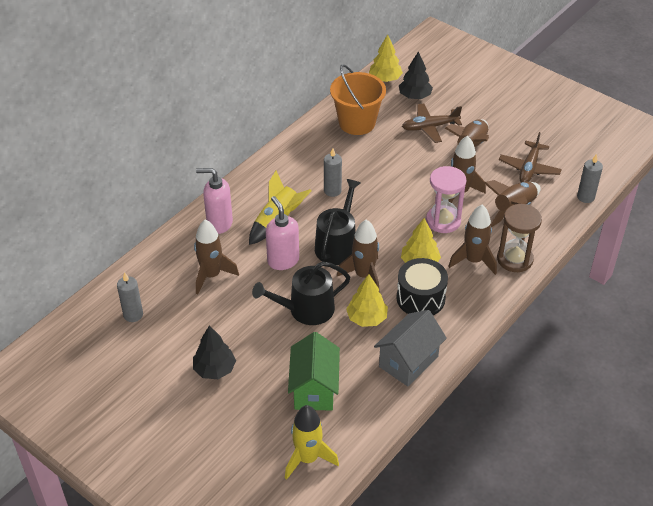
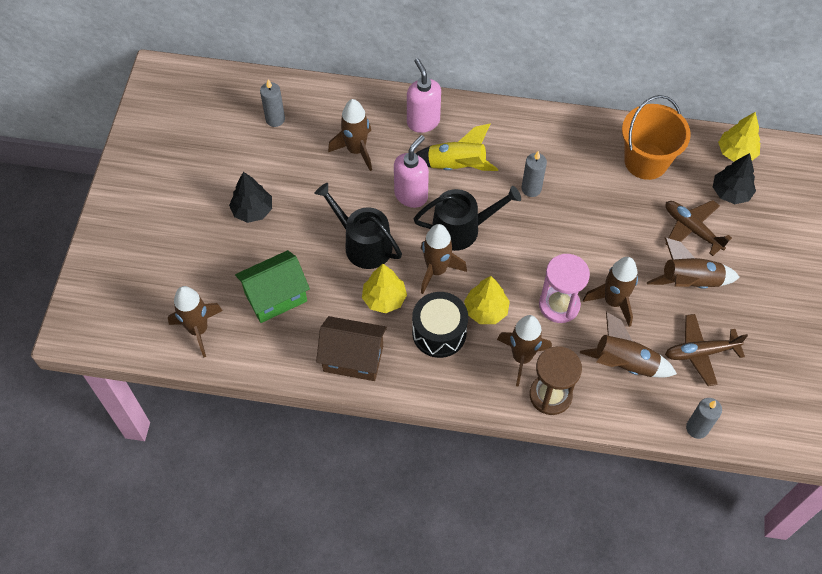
camera: 60 degrees right, 15 degrees up
yellow rocket [285,405,339,480] -> brown rocket [168,286,223,358]
grey house [374,310,447,386] -> brown house [316,316,387,381]

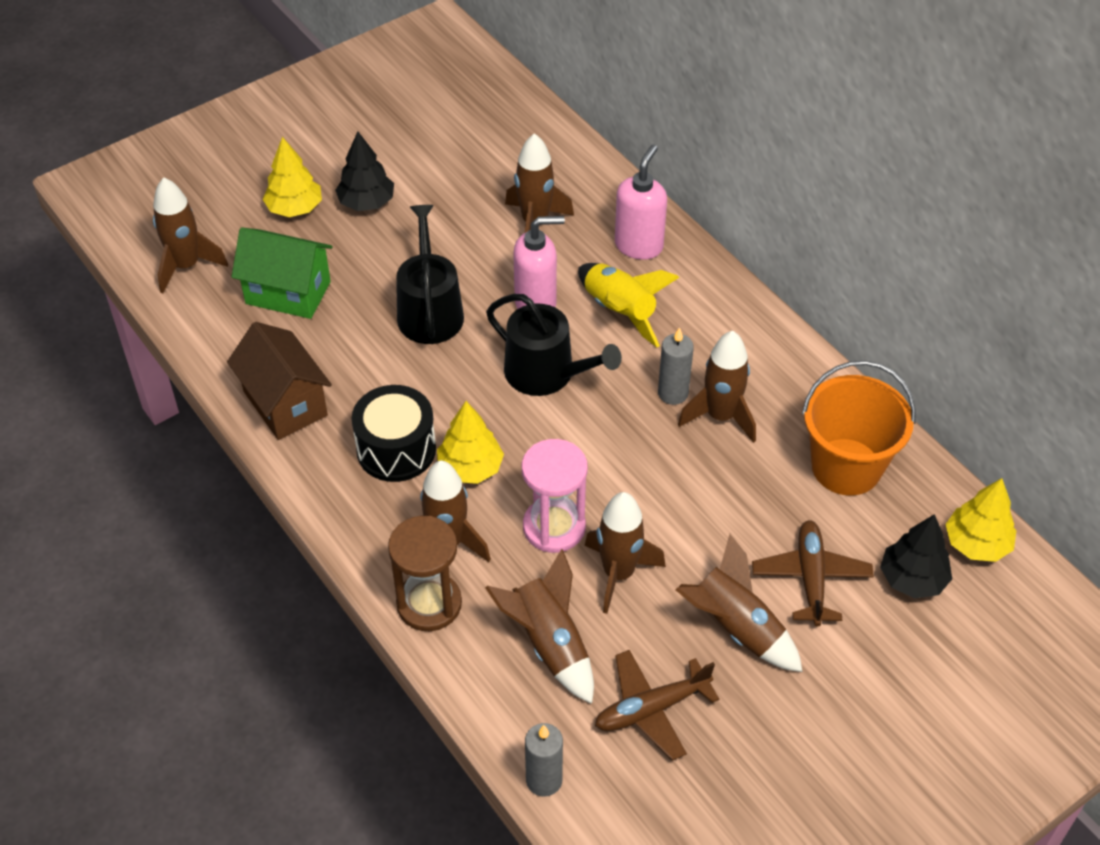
camera: 45 degrees right, 10 degrees down
grey candle [260,80,285,127] -> none
yellow tree [362,264,407,313] -> yellow tree moved to [263,137,322,217]
brown rocket [421,224,467,294] -> brown rocket moved to [678,331,756,443]
brown plane [665,314,748,386] -> brown plane turned 60 degrees counterclockwise [595,650,719,761]

